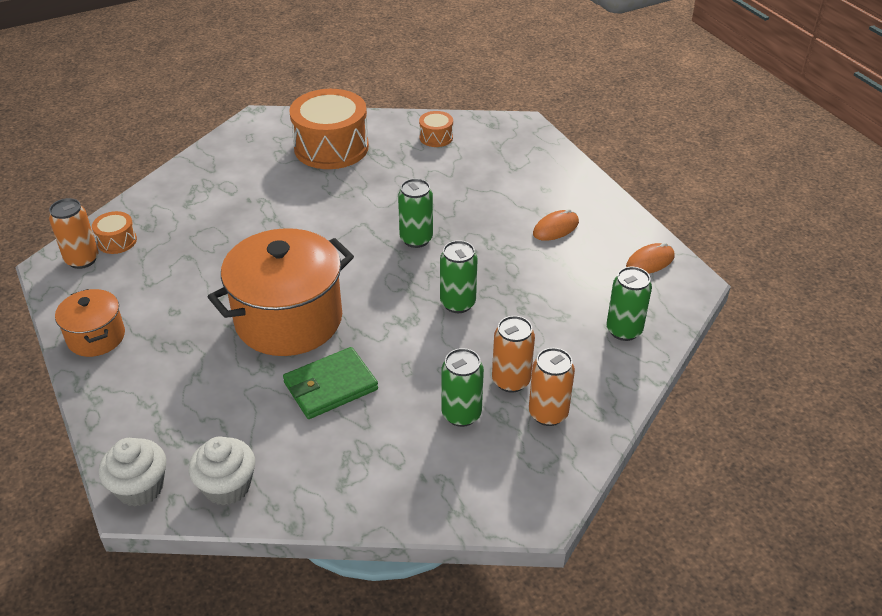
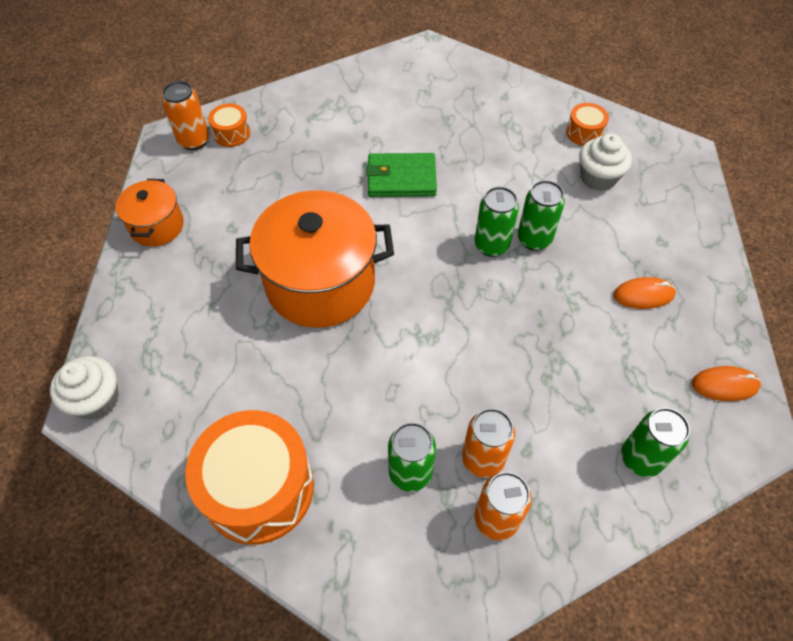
camera: 30 degrees right, 15 degrees up
white cupcake [189,436,255,505] -> white cupcake moved to [579,133,632,191]
green wallet [283,347,378,419] -> green wallet moved to [366,153,437,197]
orange drum [290,89,369,169] -> orange drum moved to [185,410,314,545]
green can [440,240,478,313] -> green can moved to [518,180,565,251]

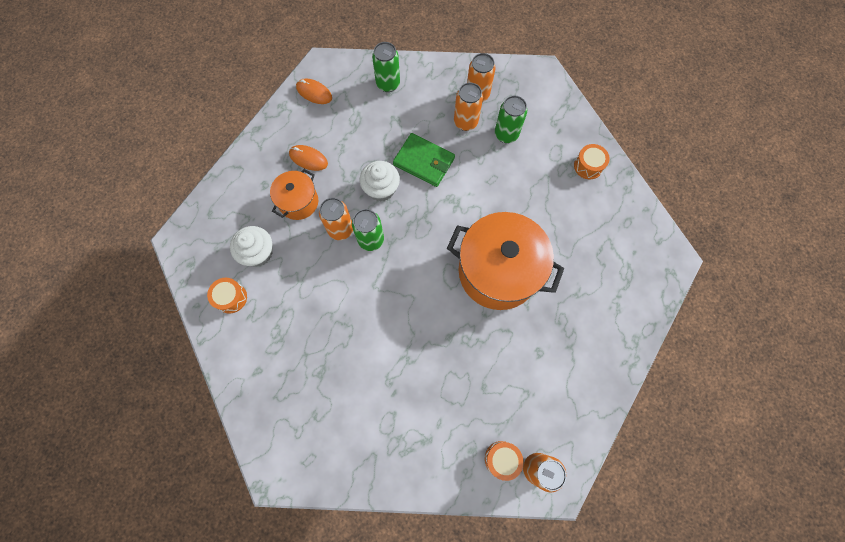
camera: 150 degrees left, 15 degrees up
white cupcake [50,356,119,420] -> white cupcake moved to [360,161,400,202]
orange pot [116,179,184,247] -> orange pot moved to [270,169,318,220]
orange drum [185,410,314,545] -> orange drum [574,144,610,180], size x0.46
green wallet [366,153,437,197] -> green wallet moved to [393,133,455,187]
green can [518,180,565,251] -> orange can [319,198,353,240]

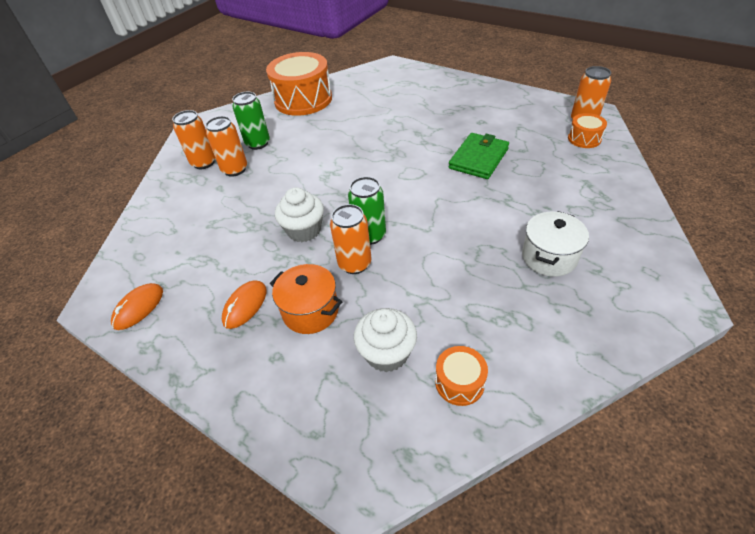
camera: 85 degrees left, 25 degrees down
green can [372,42,400,92] -> none
green wallet [393,133,455,187] -> green wallet moved to [449,133,509,179]
orange pot [447,212,564,310] -> none
orange drum [574,144,610,180] -> orange drum [266,52,332,116], size x2.17
none -> white pot [522,211,589,277]

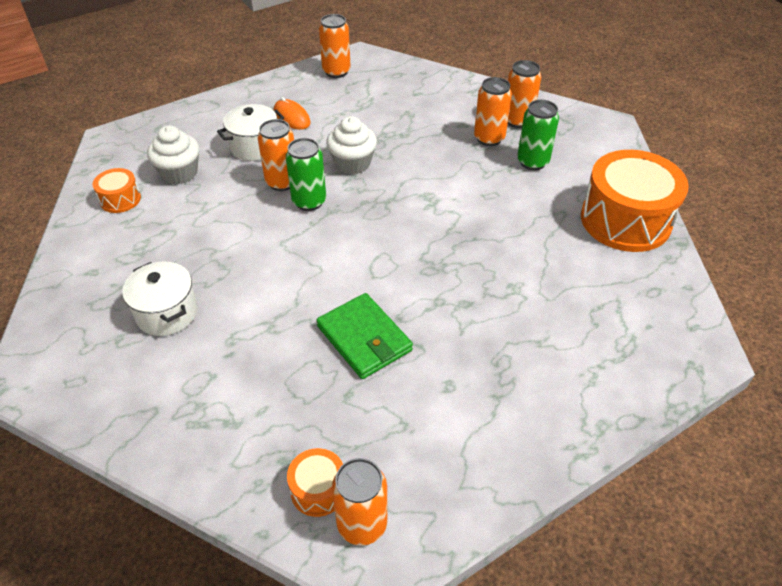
camera: 110 degrees right, 0 degrees up
orange mouse [111,283,163,330] -> orange can [319,14,351,78]
orange pot [270,264,342,334] -> white pot [217,104,284,161]

